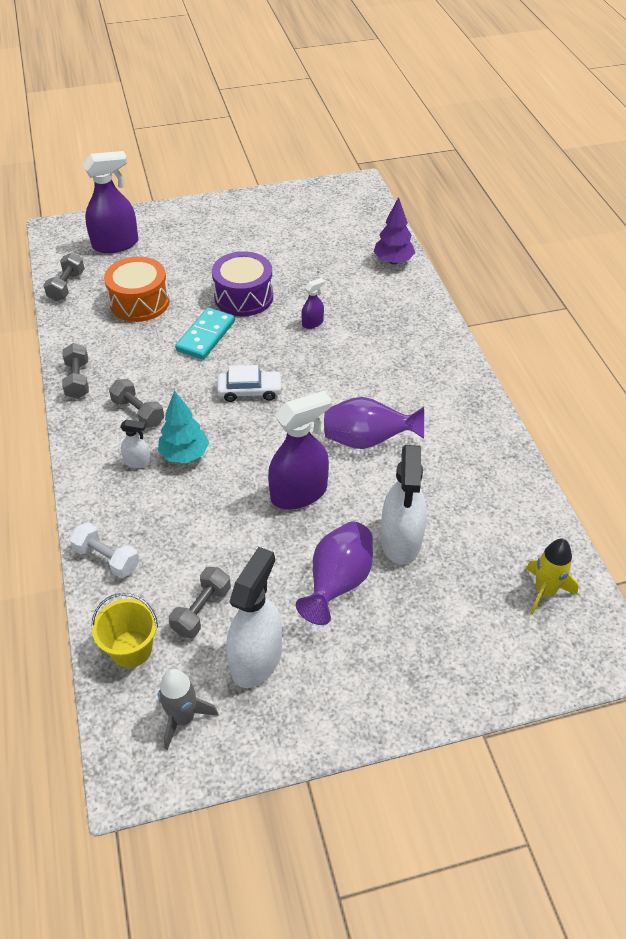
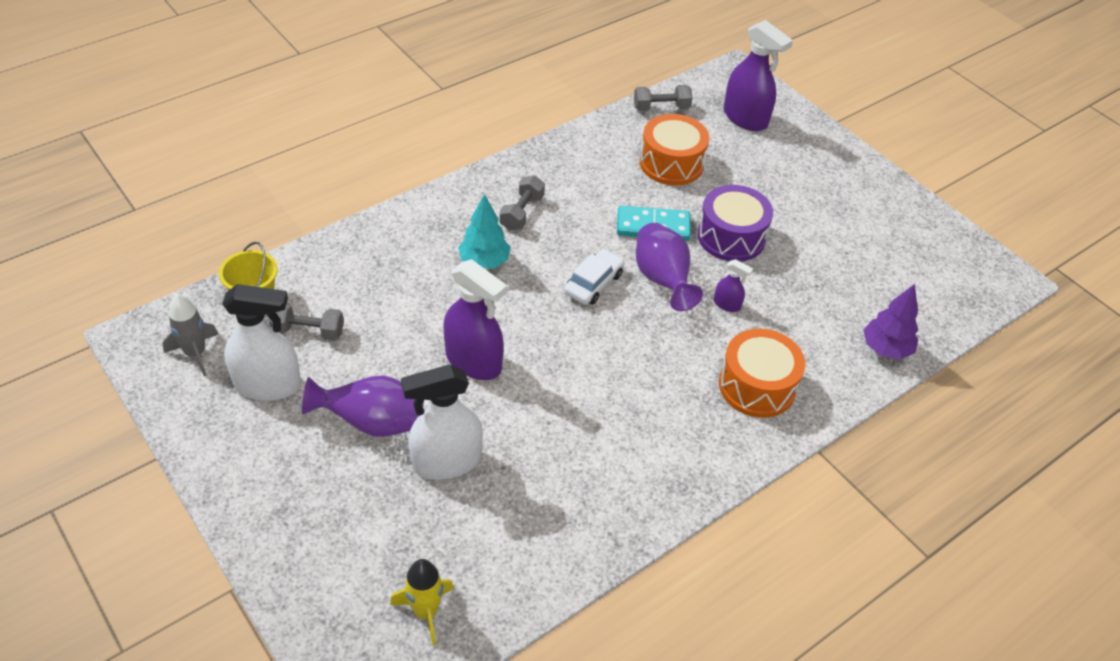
camera: 65 degrees right, 0 degrees up
grey dumbbell [62,343,89,399] -> none
white dumbbell [69,522,139,578] -> none
white spray bottle [120,419,151,468] -> none
white car [217,365,283,402] -> white car turned 120 degrees counterclockwise [564,249,625,305]
purple vase [324,397,424,449] -> purple vase moved to [636,223,703,311]
none -> orange drum [719,329,805,418]

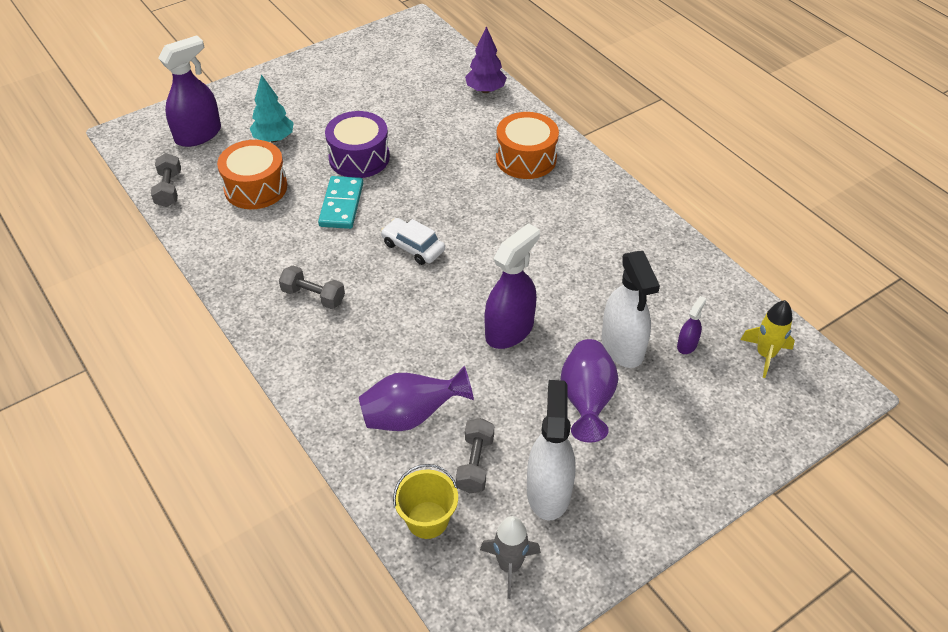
camera: 85 degrees left, 0 degrees up
turquoise tree [458,194,510,269] -> turquoise tree moved to [250,74,294,142]
purple vase [636,223,703,311] -> purple vase moved to [359,366,474,431]
purple spray bottle [714,259,753,312] -> purple spray bottle moved to [677,296,706,354]

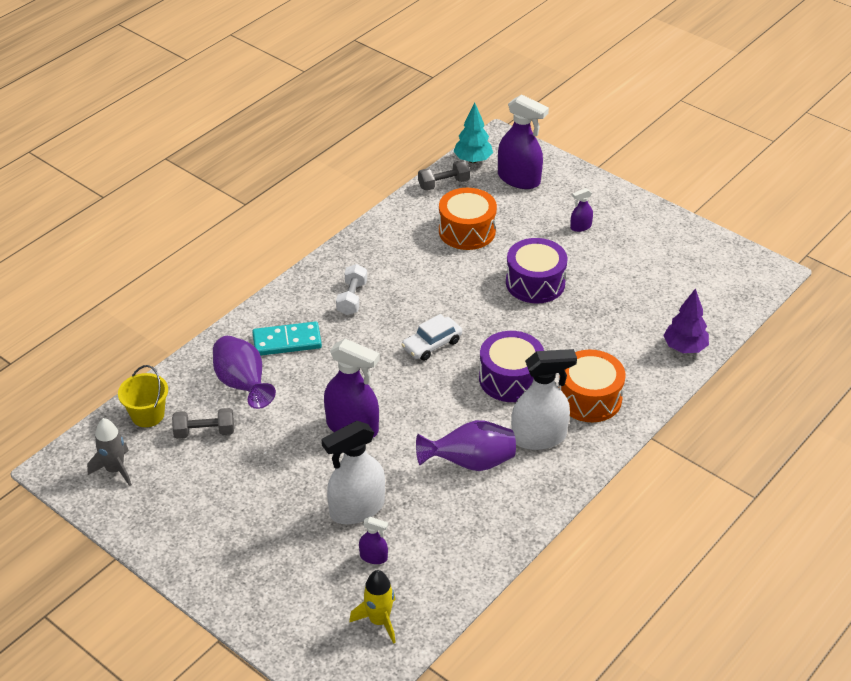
camera: 75 degrees right, 5 degrees down
turquoise tree [250,74,294,142] -> turquoise tree moved to [453,103,493,163]
grey dumbbell [279,265,345,309] -> white dumbbell [336,264,367,315]
turquoise domino [318,176,363,229] -> turquoise domino moved to [252,321,322,356]
white car [381,218,445,265] -> white car turned 150 degrees counterclockwise [401,314,462,361]
white spray bottle [527,380,576,521] -> white spray bottle moved to [511,349,577,450]
purple vase [561,339,618,443] -> purple vase moved to [416,420,516,471]
none -> purple drum [479,331,544,402]
none -> purple spray bottle [570,188,593,232]

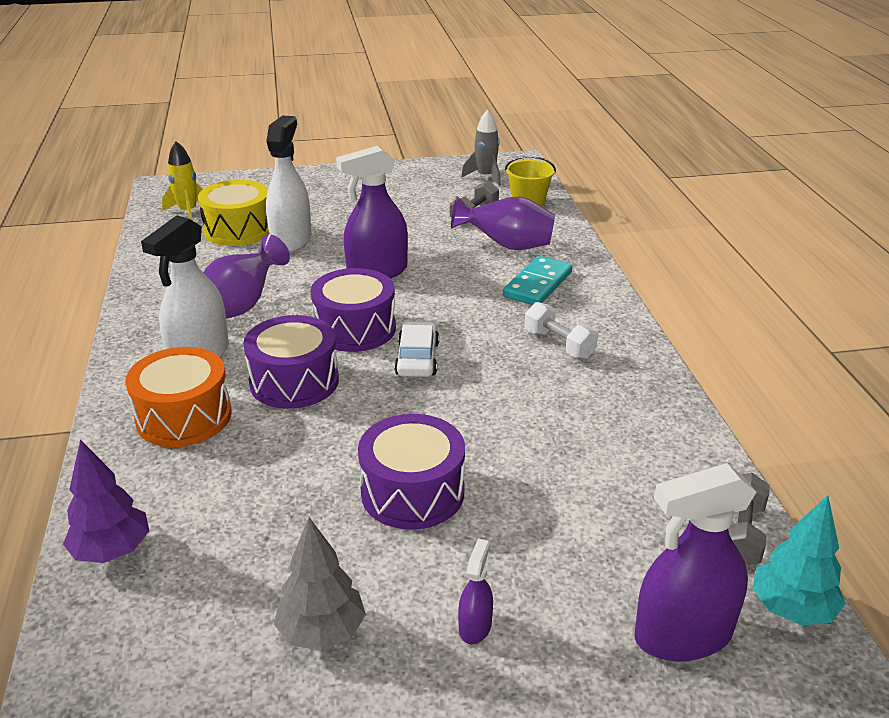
camera: 130 degrees right, 10 degrees down
purple spray bottle [359,517,388,564] -> yellow drum [198,180,269,246]
orange drum [439,188,497,250] -> none
none -> grey tree [274,517,366,651]
none -> purple drum [311,268,396,352]

